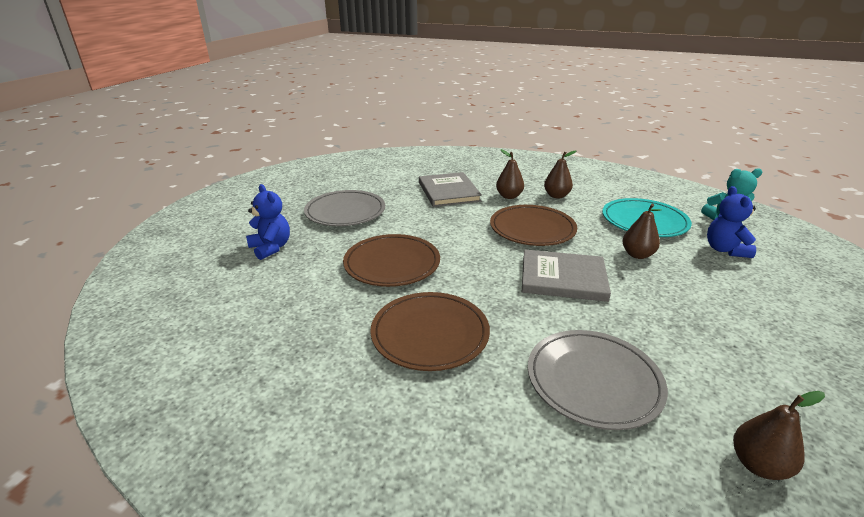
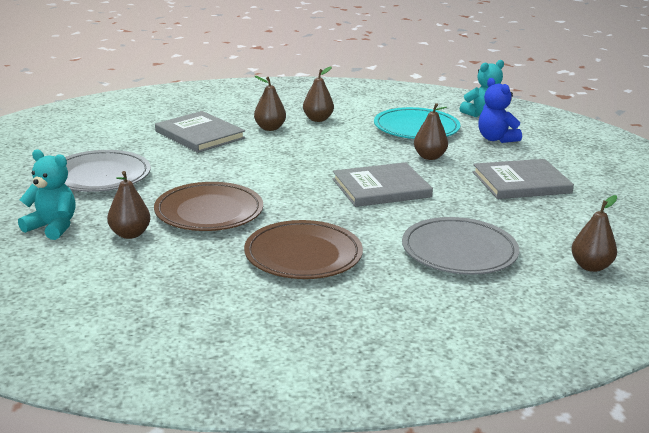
camera: 30 degrees left, 5 degrees down
blue teddy bear [246,184,290,260] -> turquoise teddy bear [18,149,76,240]
brown plate [490,205,577,246] -> none
none -> brown pear [107,171,151,239]
none -> grey book [473,159,574,199]

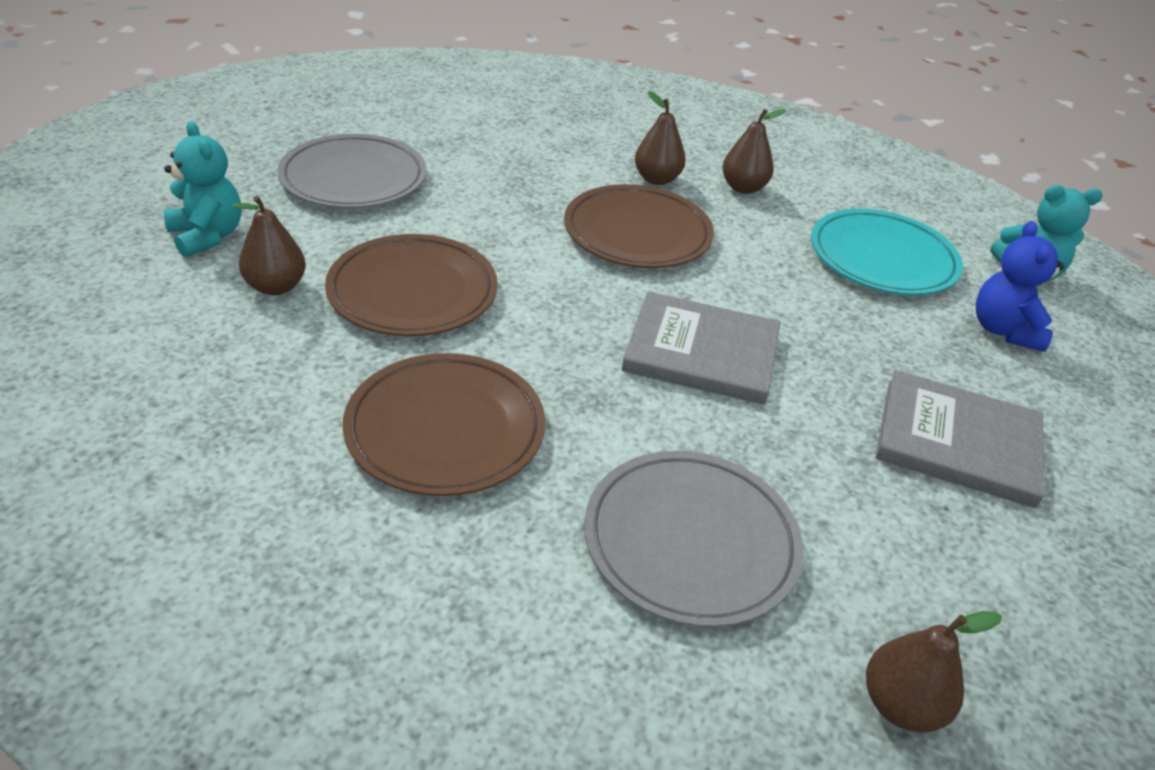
camera: 30 degrees right, 15 degrees up
grey book [155,111,245,153] -> none
brown pear [414,103,448,160] -> none
none -> brown plate [564,184,714,268]

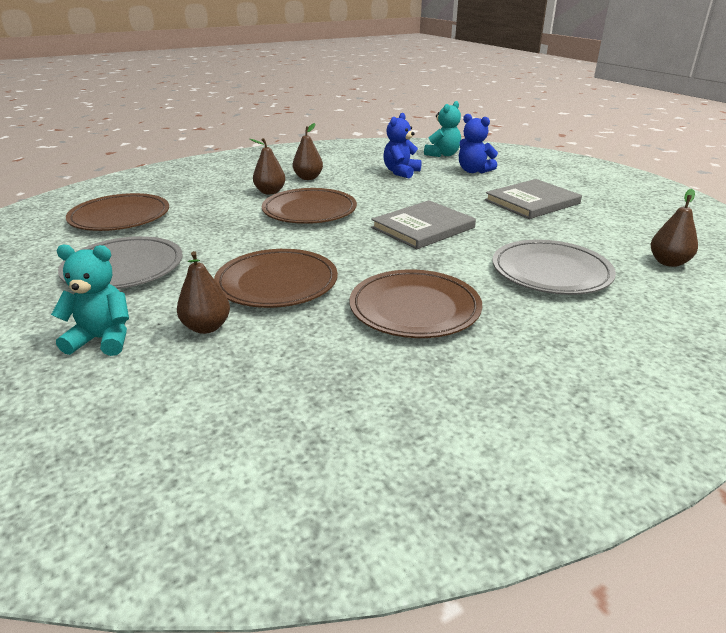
camera: 50 degrees left, 10 degrees down
turquoise plate [811,209,963,295] -> blue teddy bear [383,113,422,178]
none -> brown plate [66,193,169,231]

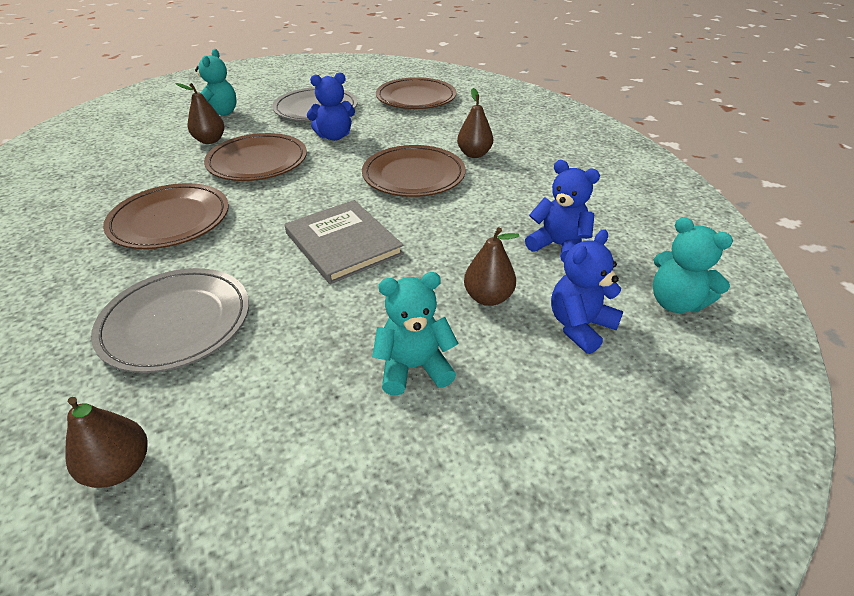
camera: 95 degrees right, 10 degrees up
brown pear [293,123,323,180] -> brown pear moved to [464,227,519,306]
grey book [485,179,582,219] -> turquoise teddy bear [372,272,459,396]
none -> blue teddy bear [307,72,355,141]

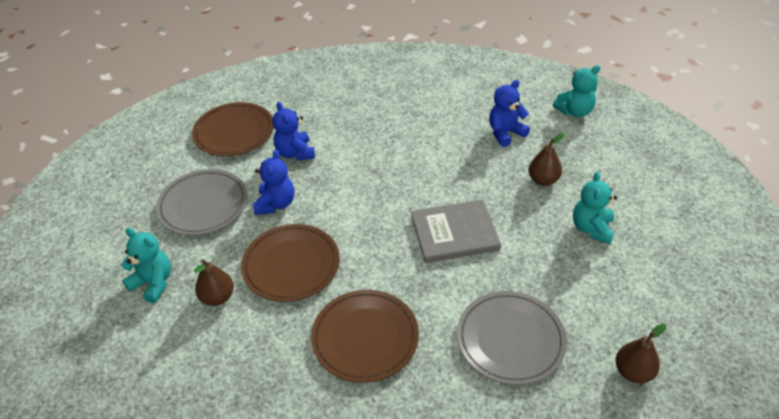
camera: 65 degrees left, 5 degrees up
brown plate [362,145,466,197] -> none
brown pear [457,88,493,158] -> none
blue teddy bear [551,229,624,354] -> blue teddy bear moved to [272,102,315,161]

